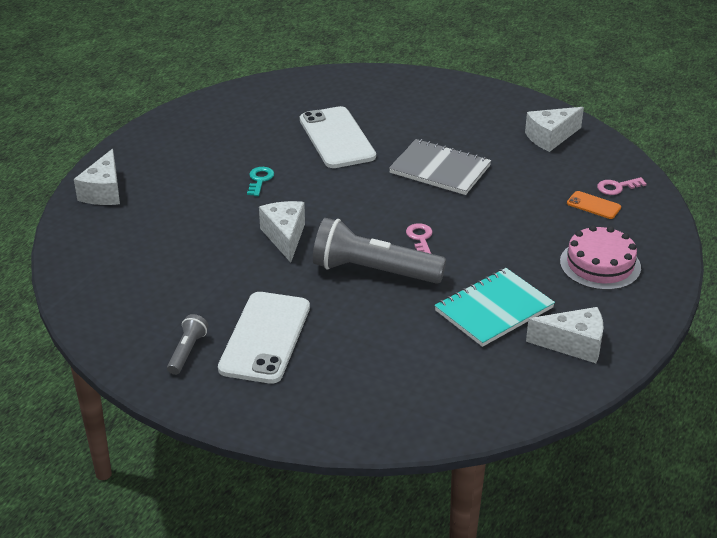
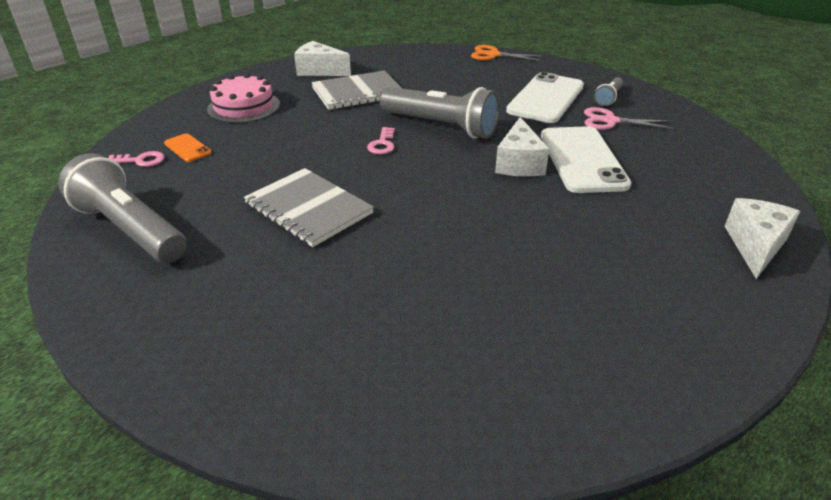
camera: 165 degrees left, 0 degrees up
turquoise key [247,167,274,196] -> none
white phone [300,106,376,168] -> white phone moved to [541,126,631,193]
turquoise notebook [434,268,555,347] -> grey notebook [311,70,403,110]
white cheese [525,107,584,152] -> grey flashlight [58,153,187,263]
none -> orange scissors [471,45,542,61]
none -> pink scissors [584,107,673,130]

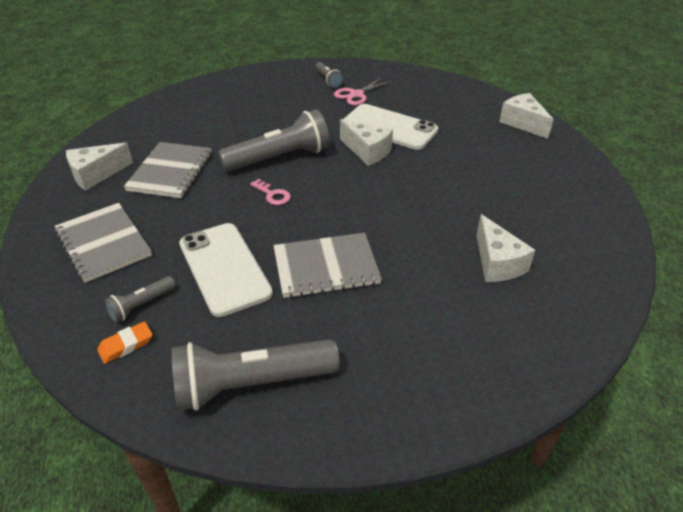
camera: 55 degrees left, 5 degrees up
pink key [108,151,164,167] -> orange eraser [97,321,152,364]
orange phone [164,133,212,162] -> grey flashlight [104,276,175,323]
pink cake [207,73,280,123] -> grey notebook [55,203,152,283]
orange scissors [471,45,542,61] -> none
white phone [506,72,584,123] -> white phone moved to [179,223,273,317]
none -> white cheese [476,214,535,282]

